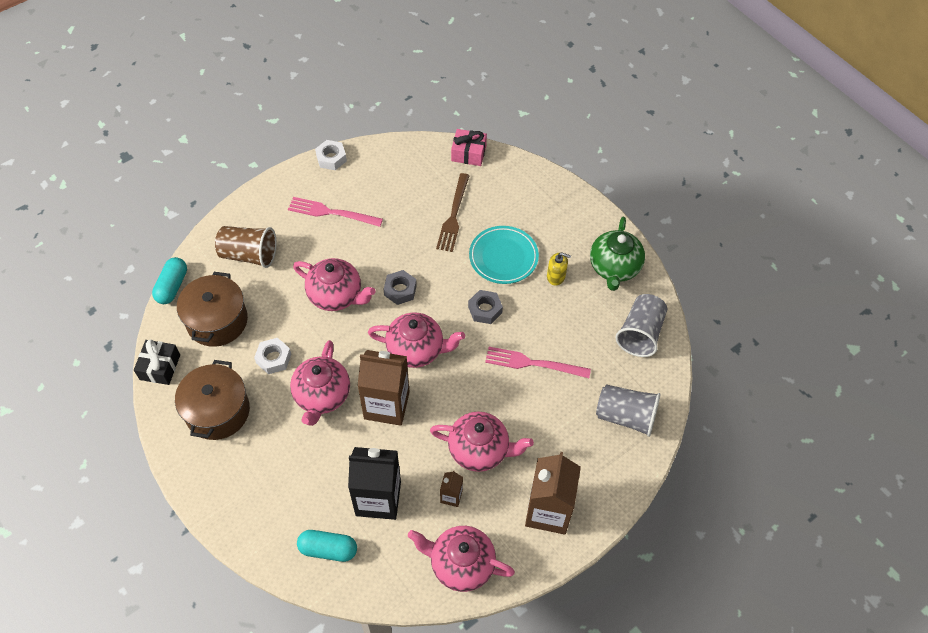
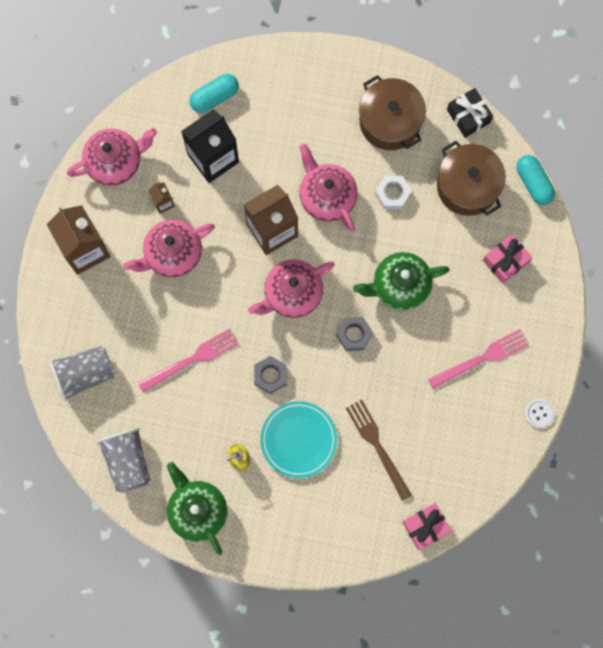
camera: 140 degrees right, 20 degrees up
brown cup [215,226,276,268] -> pink gift [483,234,532,284]
pink teapot [293,258,376,311] -> green teapot [353,252,450,311]
white nut [315,140,347,170] -> white button [525,399,554,428]

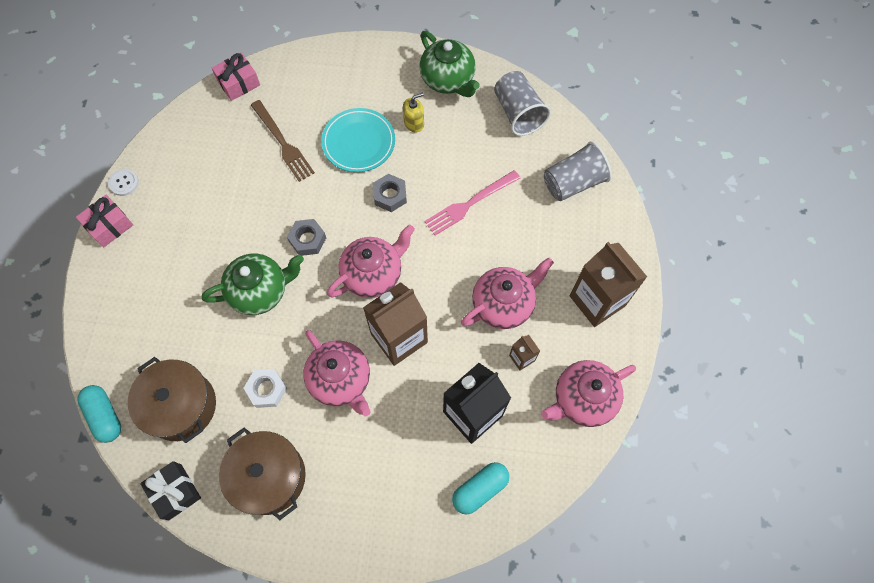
camera: 175 degrees right, 10 degrees down
pink fork [428,329,529,389] -> none
pink gift [483,234,532,284] -> pink gift moved to [76,195,133,247]

